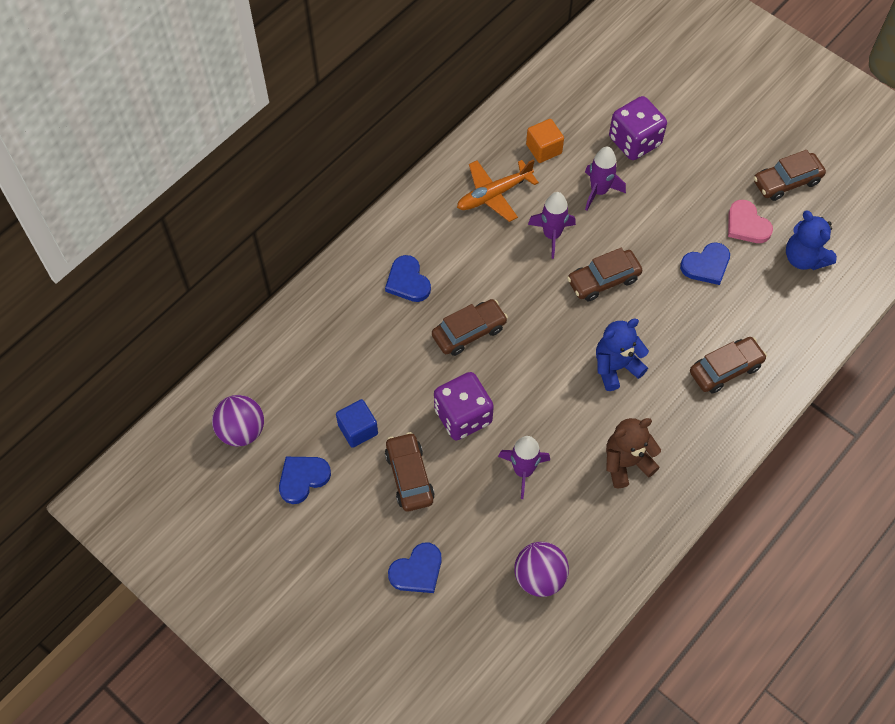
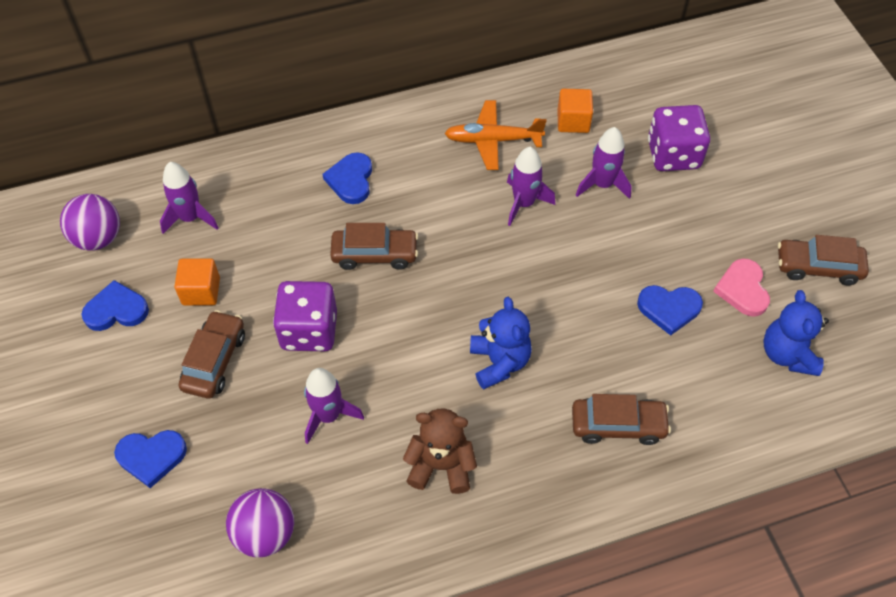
camera: 30 degrees right, 5 degrees down
blue cube [336,399,378,448] -> orange cube [174,258,220,306]
brown car [567,248,643,301] -> none
blue teddy bear [596,319,649,391] -> blue teddy bear turned 75 degrees clockwise [470,297,532,390]
none -> purple rocket [160,162,219,234]

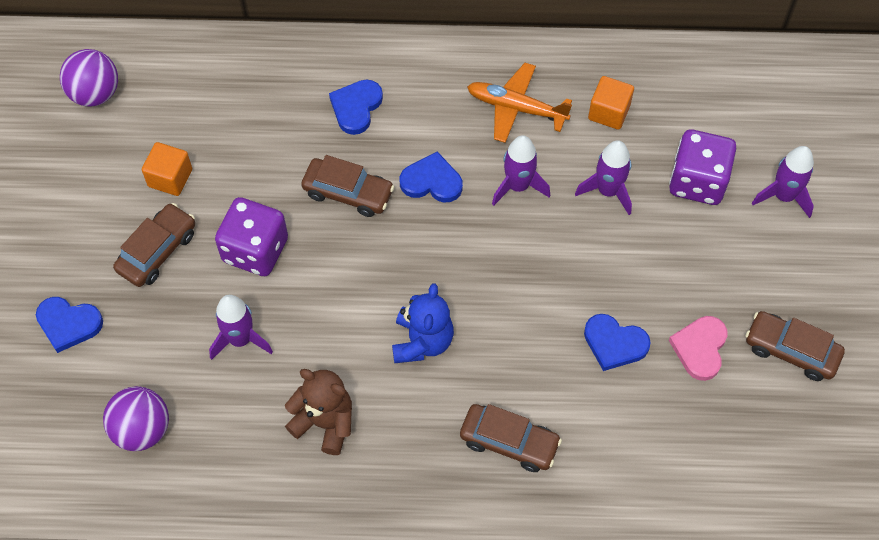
camera: 20 degrees right, 5 degrees up
blue heart [82,280,149,331] -> blue heart moved to [400,151,463,203]
purple rocket [160,162,219,234] -> purple rocket moved to [752,146,814,218]
blue teddy bear [763,290,829,376] -> none

